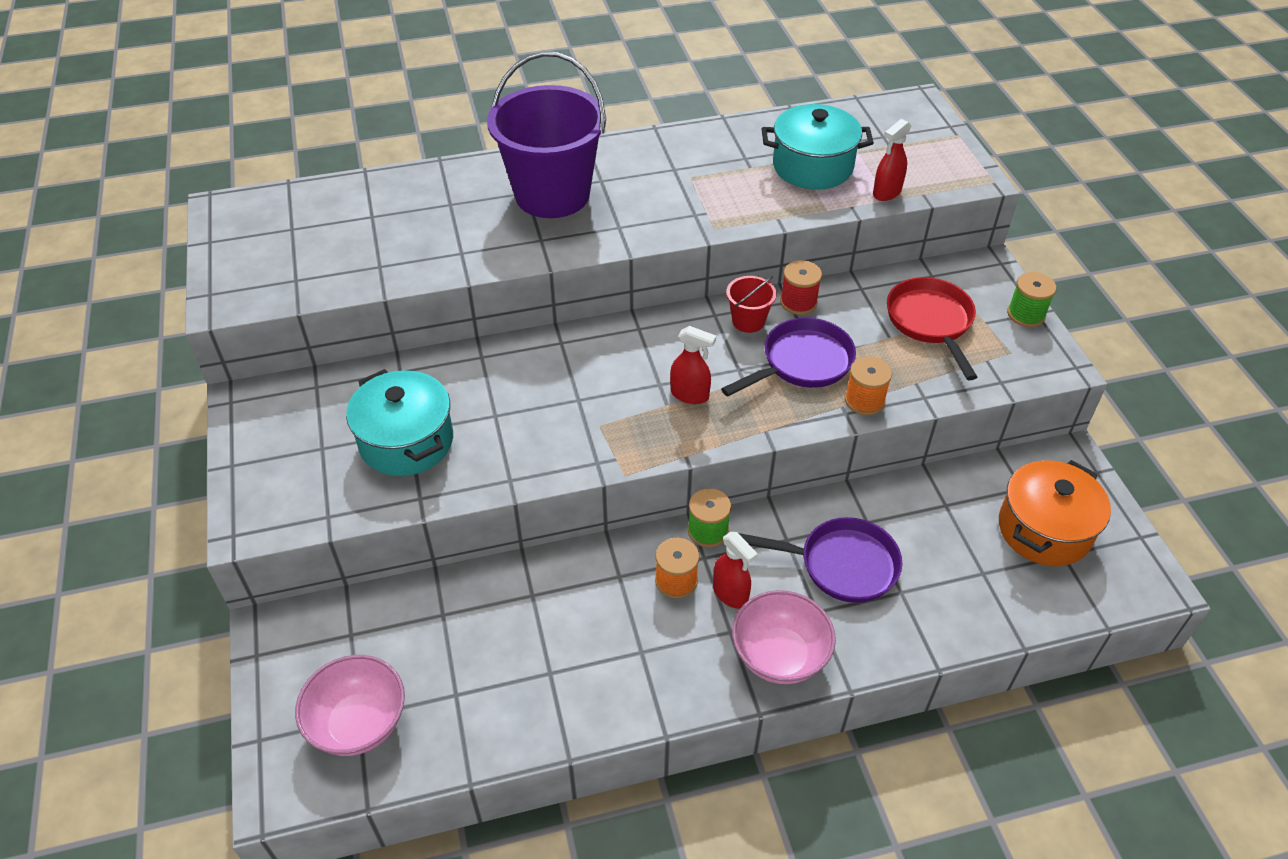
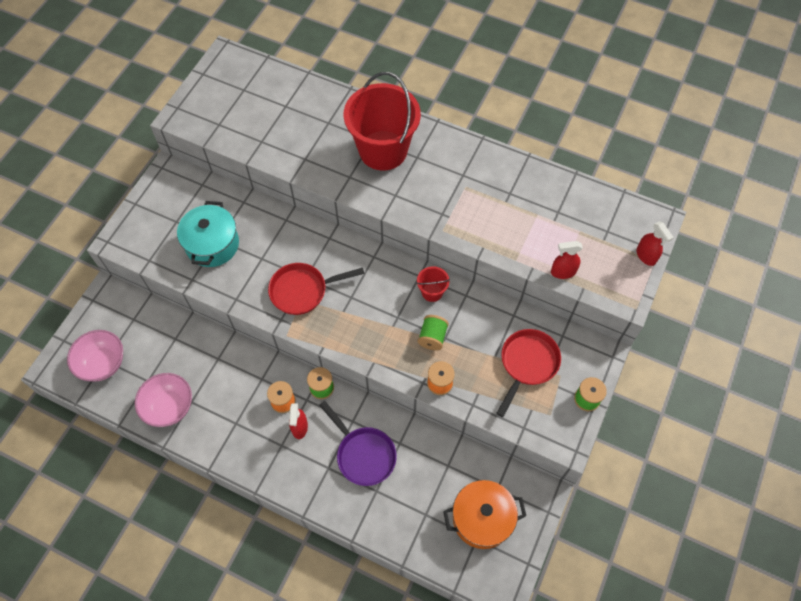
camera: 40 degrees right, 15 degrees up
purple bucket [487,52,606,218] -> red bucket [344,72,421,170]
red spray bottle [670,326,716,404] -> red spray bottle moved to [636,222,674,266]
purple pan [721,318,856,396] -> green spool [418,315,449,350]
pink bowl [732,590,836,684] -> pink bowl moved to [135,373,192,427]
turquoise pot [762,104,874,190] -> none
red spool [780,260,822,315] -> none
none -> red pan [268,263,365,315]

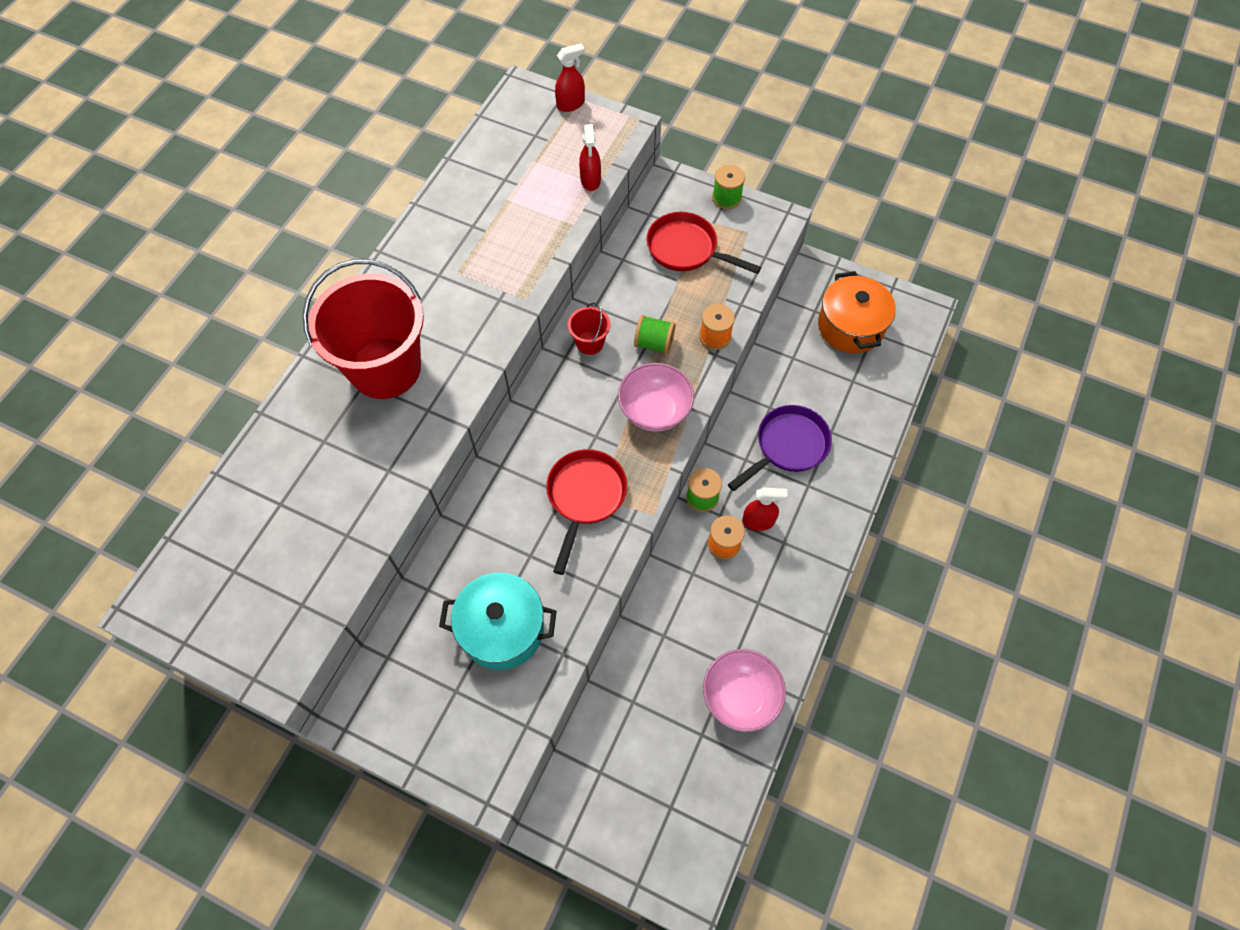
camera: 90 degrees left, 0 degrees up
pink bowl [67,330,123,382] -> pink bowl moved to [618,363,694,432]
red pan [268,263,365,315] -> red pan turned 150 degrees counterclockwise [546,449,627,575]

